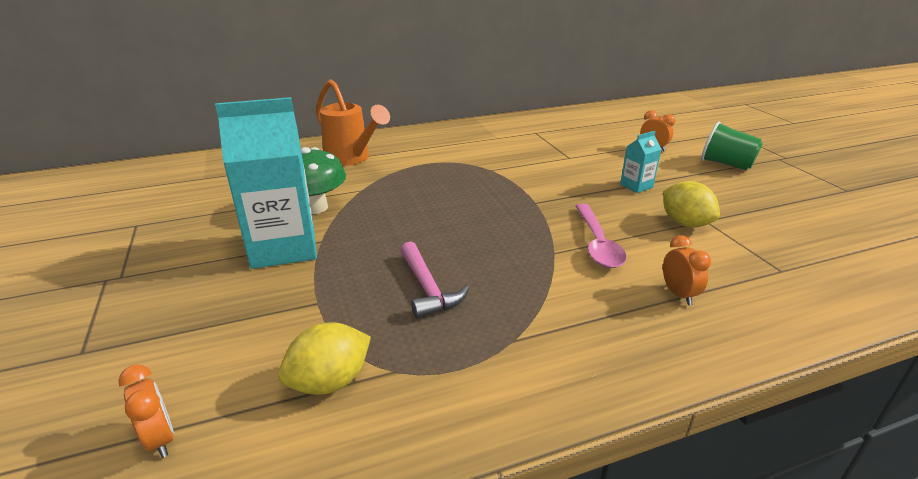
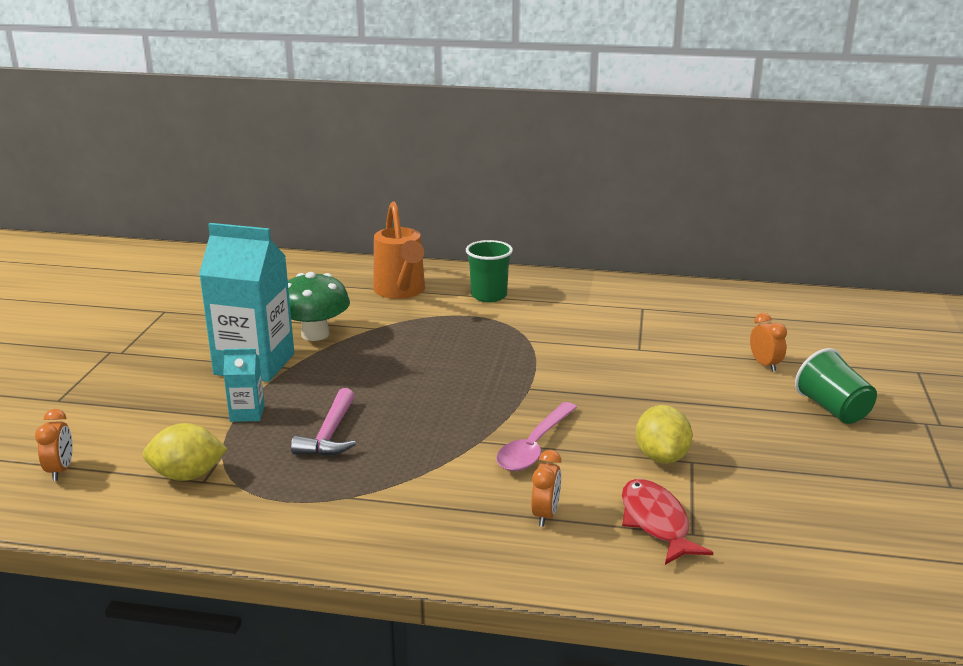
camera: 30 degrees right, 5 degrees down
turquoise carton [620,131,662,193] -> turquoise carton moved to [223,348,265,422]
none -> green cup [466,240,513,302]
none -> red fish [622,479,713,565]

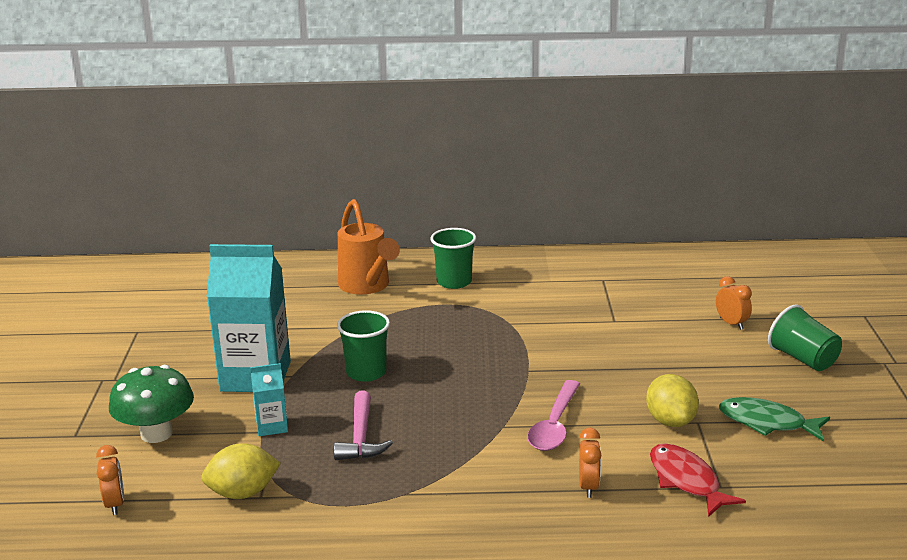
camera: 10 degrees left, 0 degrees up
green mushroom [288,272,350,341] -> green mushroom moved to [109,365,194,443]
none -> green cup [337,310,390,382]
none -> green fish [719,397,830,441]

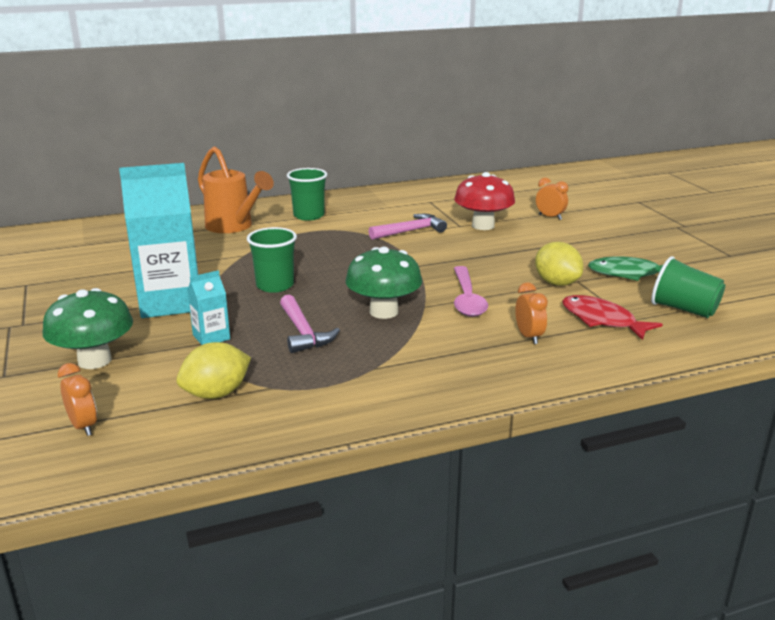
camera: 20 degrees left, 0 degrees up
green cup [768,304,842,371] -> green cup moved to [651,256,725,318]
none -> green mushroom [346,247,422,319]
none -> pink hammer [369,214,447,240]
none -> red mushroom [454,172,515,230]

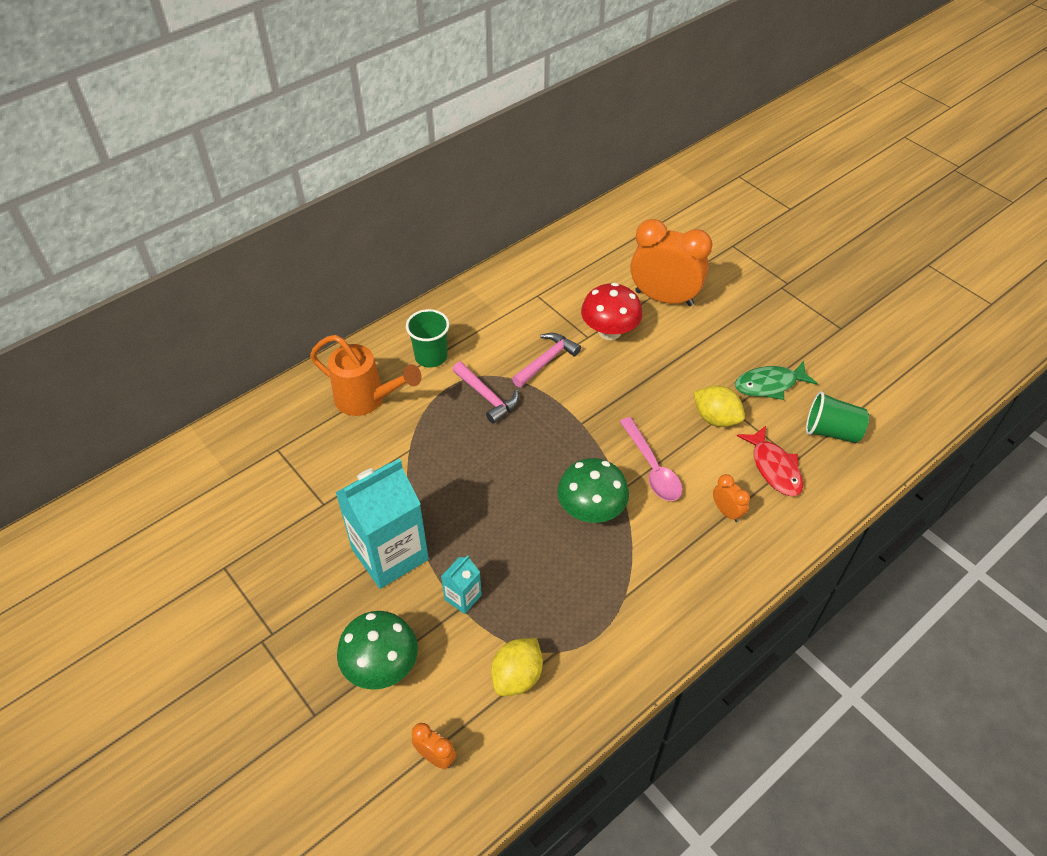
camera: 20 degrees left, 25 degrees up
green cup [247,227,297,293] -> none
pink hammer [280,294,340,353] -> pink hammer moved to [453,362,519,424]
orange clock [536,178,568,220] -> orange clock [631,219,712,306], size x2.30
red fish [562,295,663,340] -> red fish turned 135 degrees counterclockwise [737,426,803,496]

